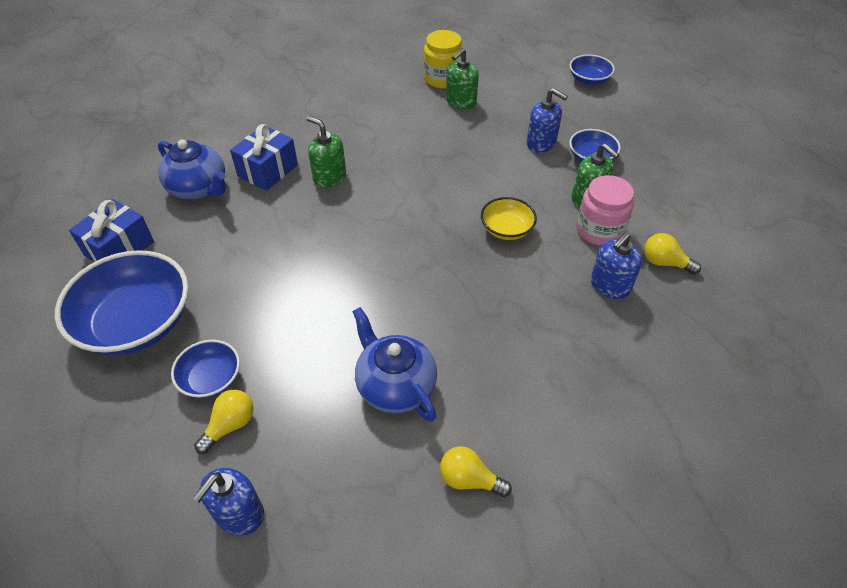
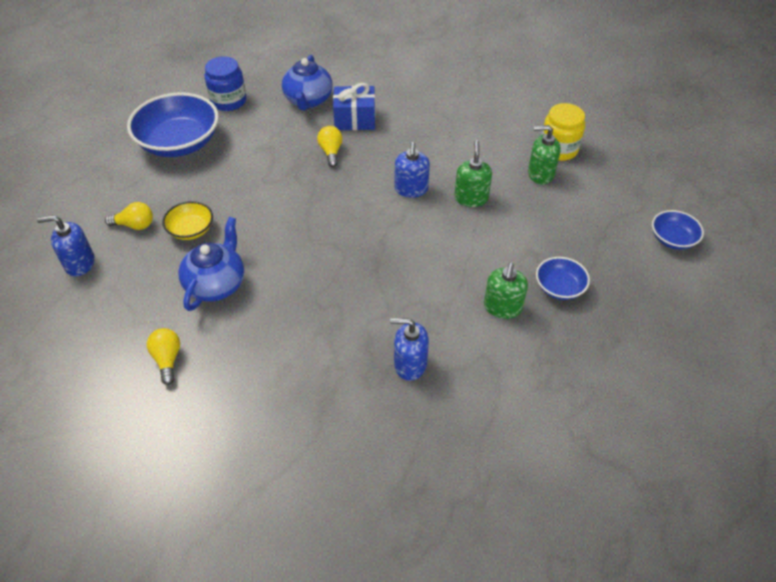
camera: 55 degrees right, 0 degrees up
blue gift [69,199,154,262] -> blue jar [204,56,246,111]
blue bowl [171,340,240,398] -> none
green soap dispenser [307,116,346,188] -> green soap dispenser moved to [454,140,492,207]
yellow bowl [481,197,537,240] -> yellow bowl moved to [162,201,213,240]
blue soap dispenser [527,88,568,153] -> blue soap dispenser moved to [394,142,430,198]
pink jar [576,175,634,245] -> none
yellow light bulb [644,233,701,275] -> yellow light bulb moved to [317,126,343,167]

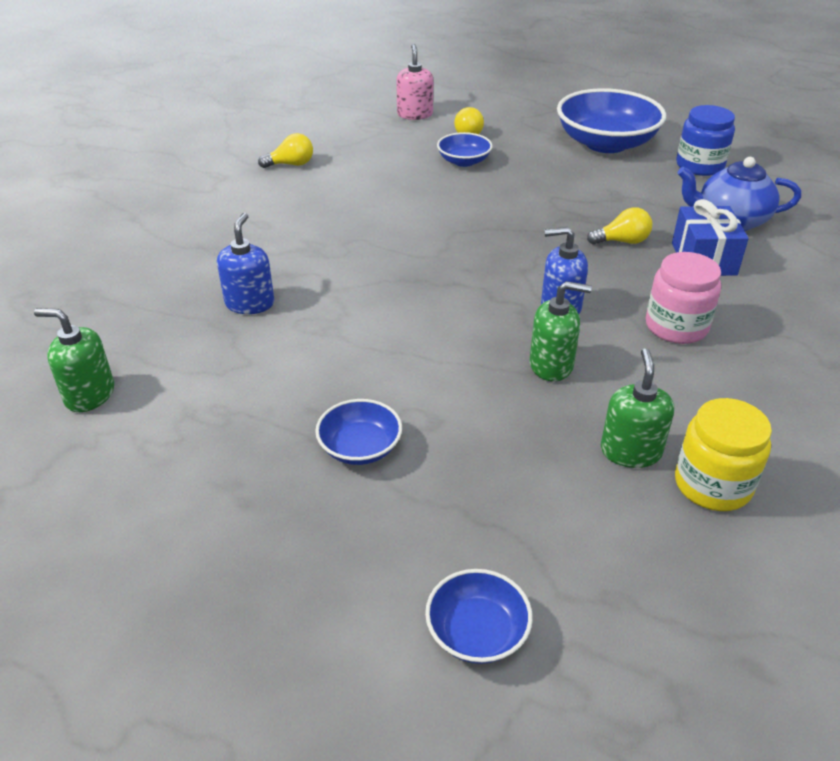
camera: 90 degrees right, 10 degrees down
blue soap dispenser [37,215,95,276] -> pink soap dispenser [396,44,433,120]
yellow bowl [162,201,213,240] -> blue bowl [437,132,493,167]
blue teapot [178,217,244,311] -> none
green soap dispenser [484,262,528,319] -> green soap dispenser moved to [34,308,114,412]
none -> pink jar [646,252,721,344]

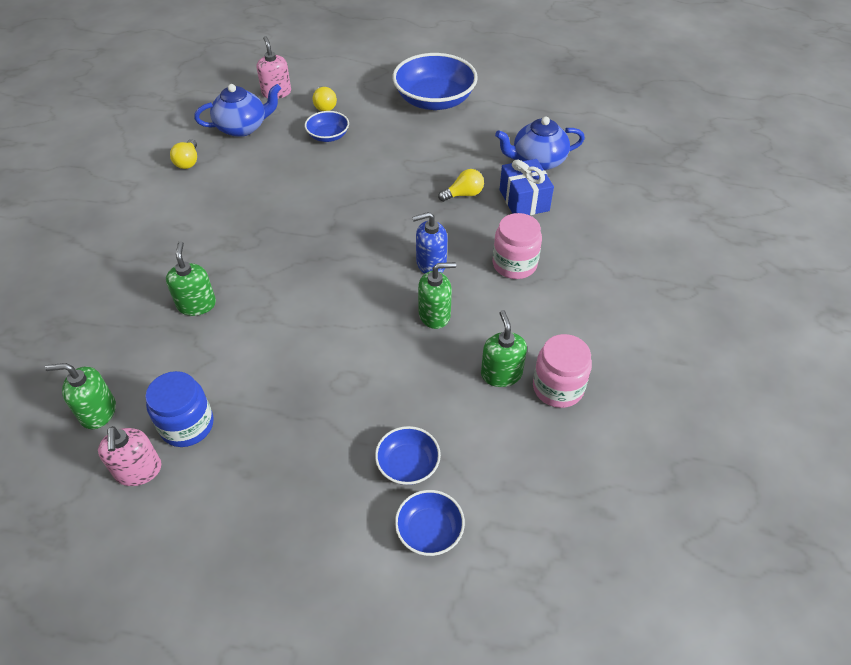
camera: 15 degrees left, 10 degrees up
blue soap dispenser [217,213,274,314] -> green soap dispenser [166,241,216,316]
yellow light bulb [258,133,313,168] -> yellow light bulb turned 120 degrees clockwise [170,139,197,169]
blue bowl [315,399,402,465] -> blue bowl moved to [375,426,441,485]
yellow jar [675,398,772,511] -> pink jar [533,334,592,408]
blue jar [676,105,735,176] -> blue jar moved to [145,371,214,447]
none -> pink soap dispenser [98,426,162,486]
none -> blue teapot [194,84,281,137]

